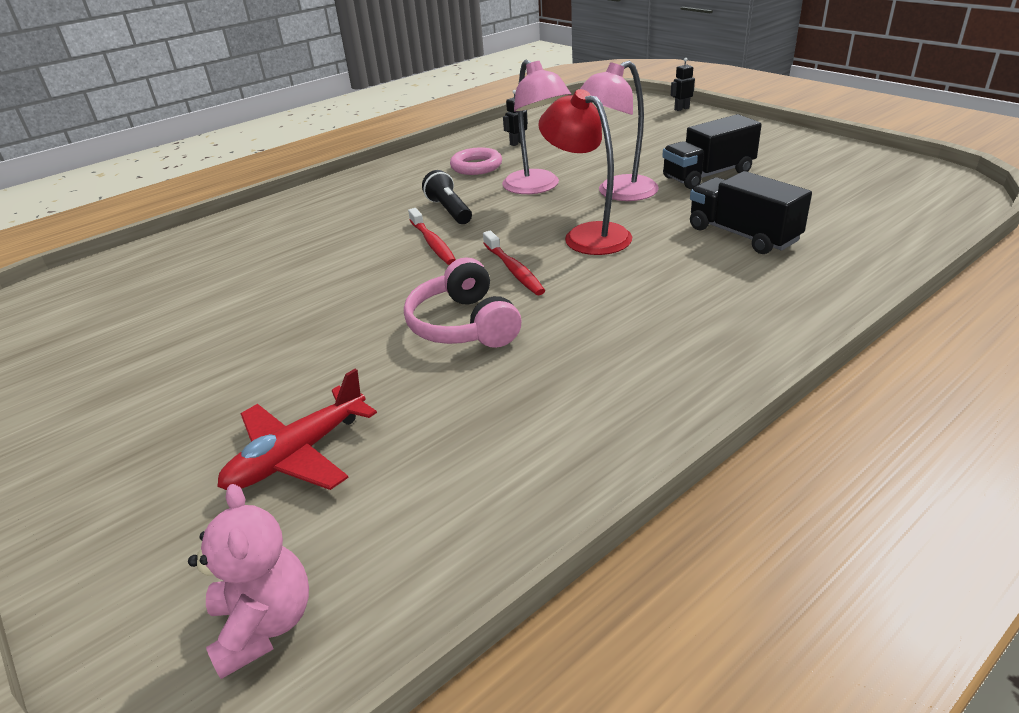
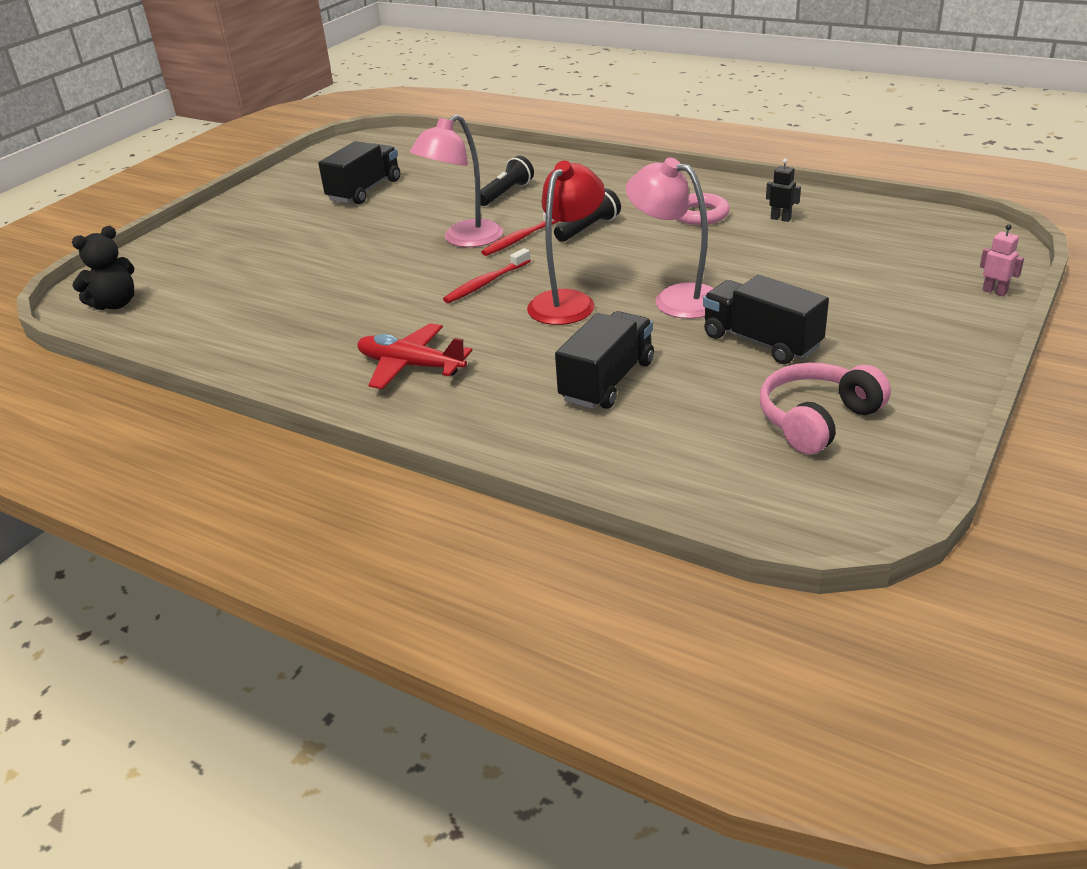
camera: 70 degrees right, 0 degrees up
pink teddy bear [188,484,309,679] -> black teddy bear [72,226,134,310]
red plane [217,369,377,490] -> red plane moved to [357,323,472,389]
pink headphones [404,257,521,348] -> pink headphones moved to [760,363,891,455]
pink lamp [502,60,571,194] -> pink lamp moved to [410,114,503,247]
black robot [671,58,695,111] -> pink robot [980,224,1024,296]
none -> black truck [318,141,400,204]
none -> black flashlight [480,156,534,206]

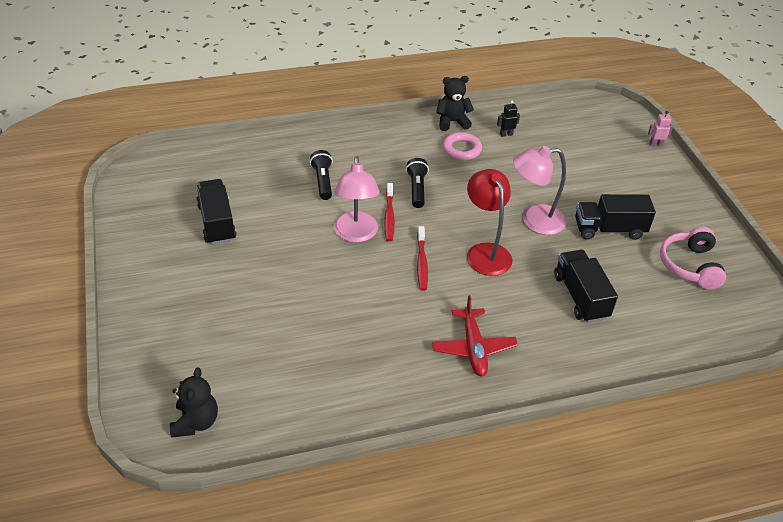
camera: 50 degrees left, 10 degrees up
red plane [357,323,472,389] -> red plane turned 75 degrees counterclockwise [432,295,518,376]
none -> black teddy bear [436,76,474,131]

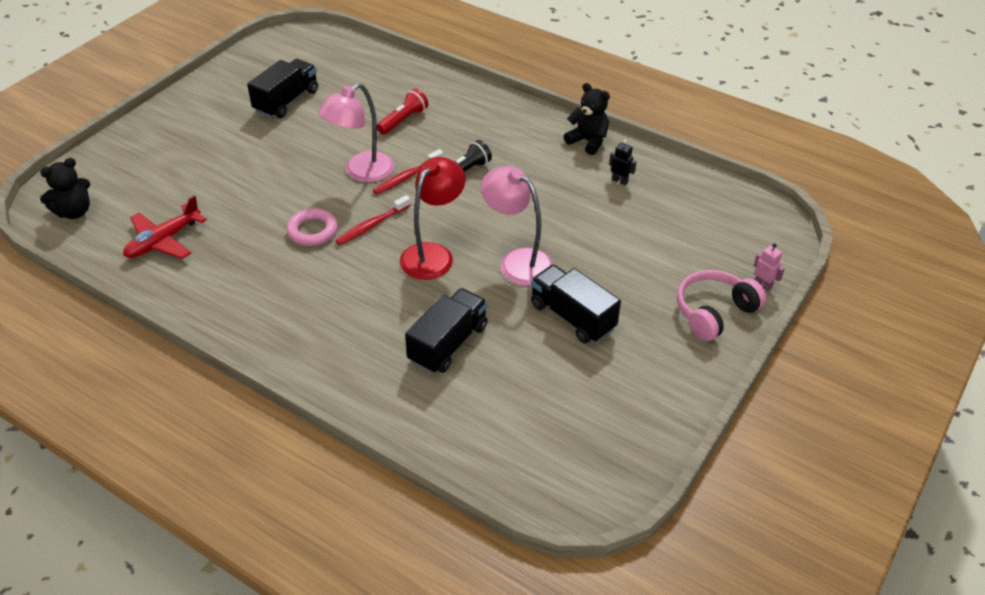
camera: 50 degrees right, 0 degrees up
black flashlight [310,150,333,200] -> red flashlight [377,88,428,135]
red plane [432,295,518,376] -> red plane moved to [123,195,207,259]
pink ring [443,132,482,160] -> pink ring moved to [287,208,338,246]
pink headphones [660,227,726,290] -> pink headphones moved to [677,270,766,341]

